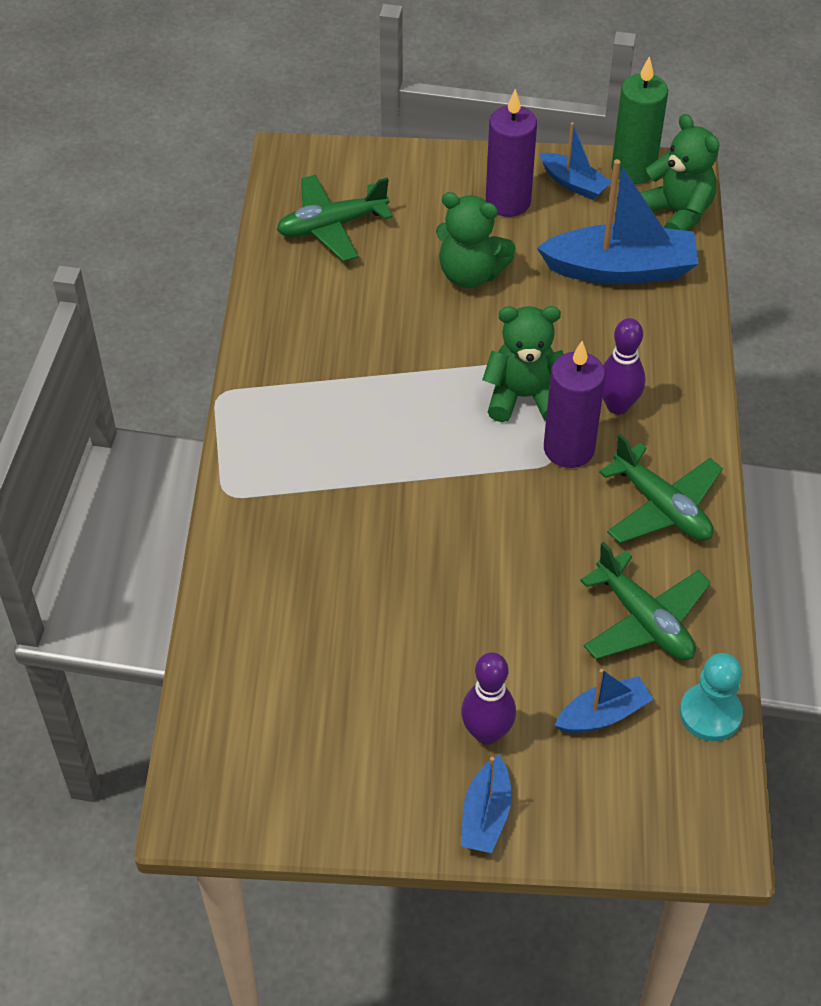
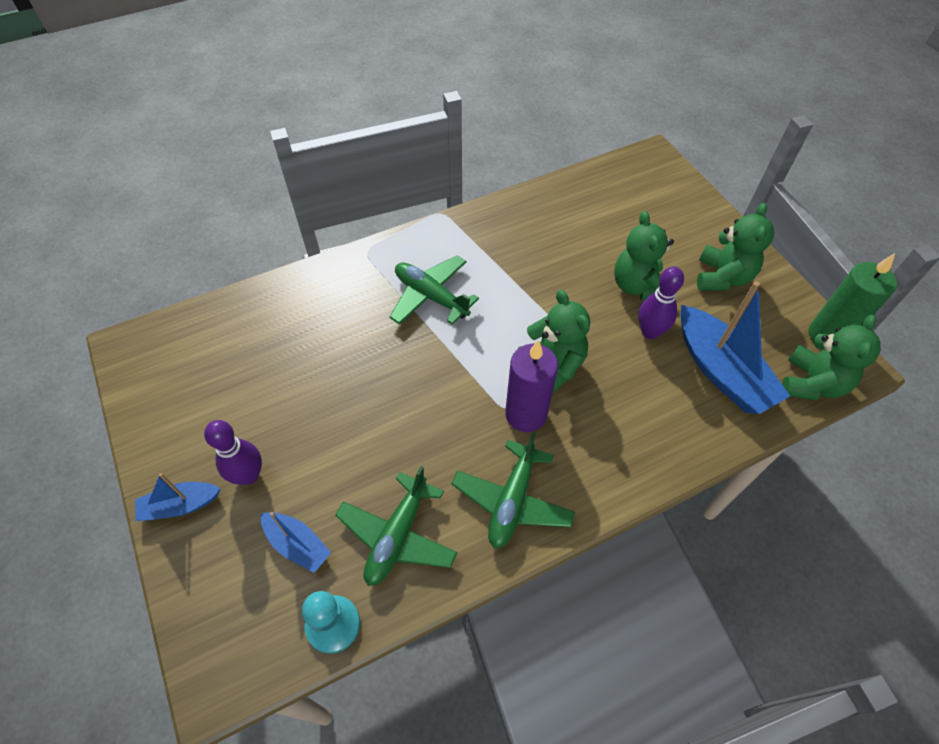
camera: 60 degrees right, 5 degrees up
green plane [277,175,393,262] -> green plane moved to [389,255,479,325]
purple candle [486,89,537,217] -> green teddy bear [697,203,774,291]
blue boat [540,122,611,200] -> none
purple bowling pin [602,318,645,414] -> purple bowling pin moved to [638,266,684,339]

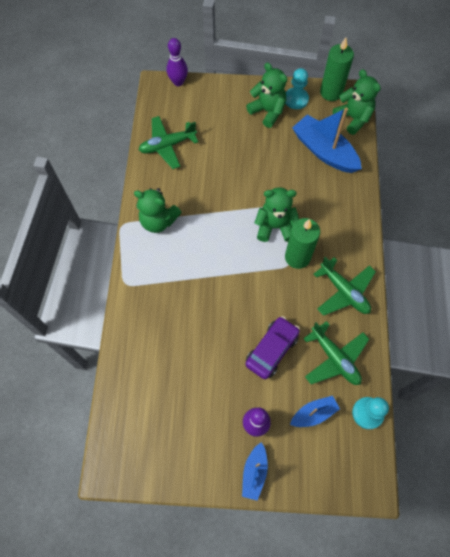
camera: 60 degrees left, 10 degrees up
green plane [389,255,479,325] -> green plane moved to [139,116,198,169]
purple candle [505,340,558,432] -> green candle [285,218,320,269]
green teddy bear [614,211,674,300] -> green teddy bear moved to [134,188,182,233]
purple bowling pin [638,266,684,339] -> purple bowling pin moved to [167,38,188,86]
blue boat [681,281,790,414] -> blue boat turned 135 degrees counterclockwise [292,108,362,173]
none -> purple car [245,316,300,379]
none -> turquoise pawn [285,68,309,109]

